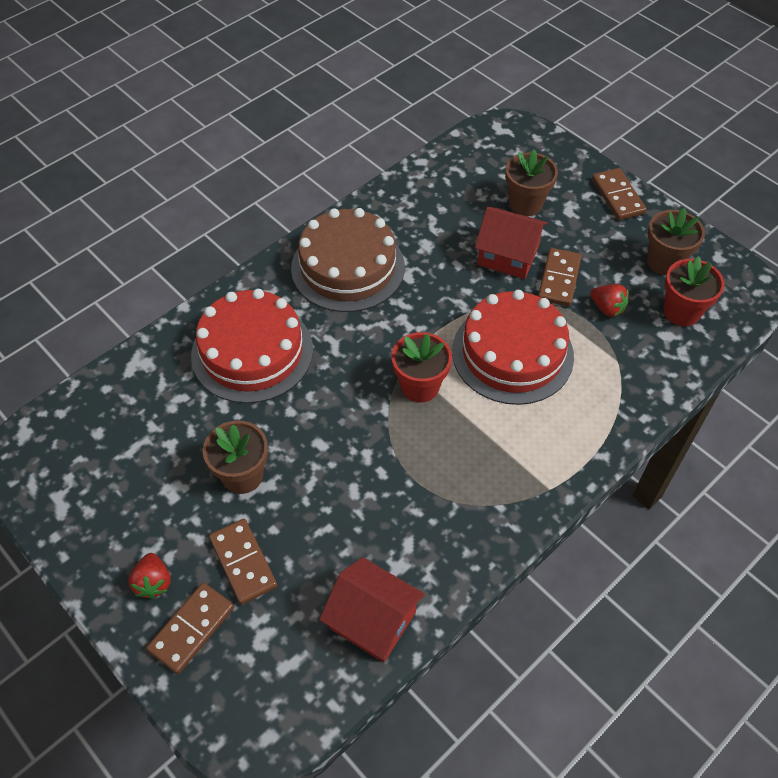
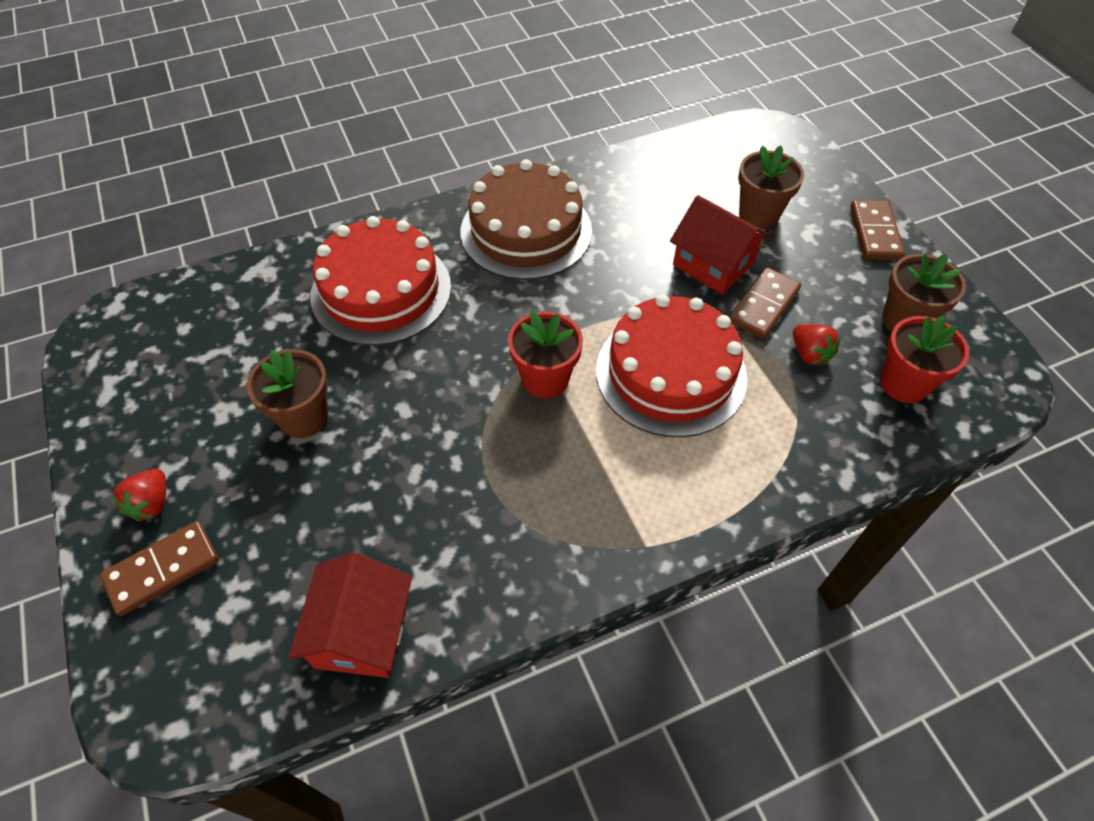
camera: 20 degrees right, 0 degrees up
brown domino [209,519,277,605] -> none
red house [319,557,425,662] -> red house turned 45 degrees clockwise [288,552,412,678]

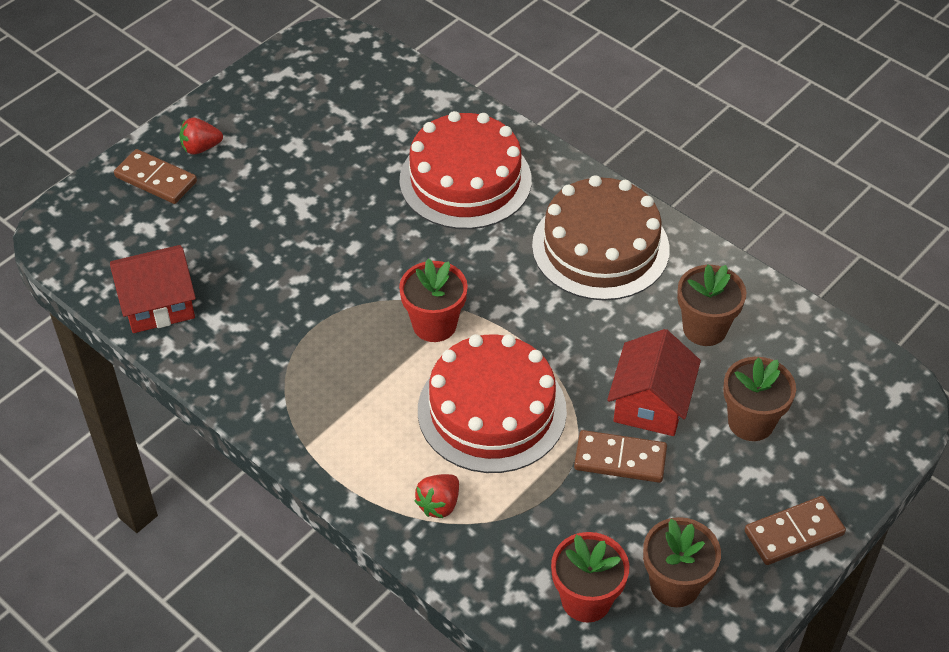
camera: 65 degrees right, 5 degrees down
brown flower pot [247,349,329,438] -> brown flower pot moved to [677,264,746,346]
red strawberry [793,324,840,365] -> red strawberry moved to [415,474,459,518]

